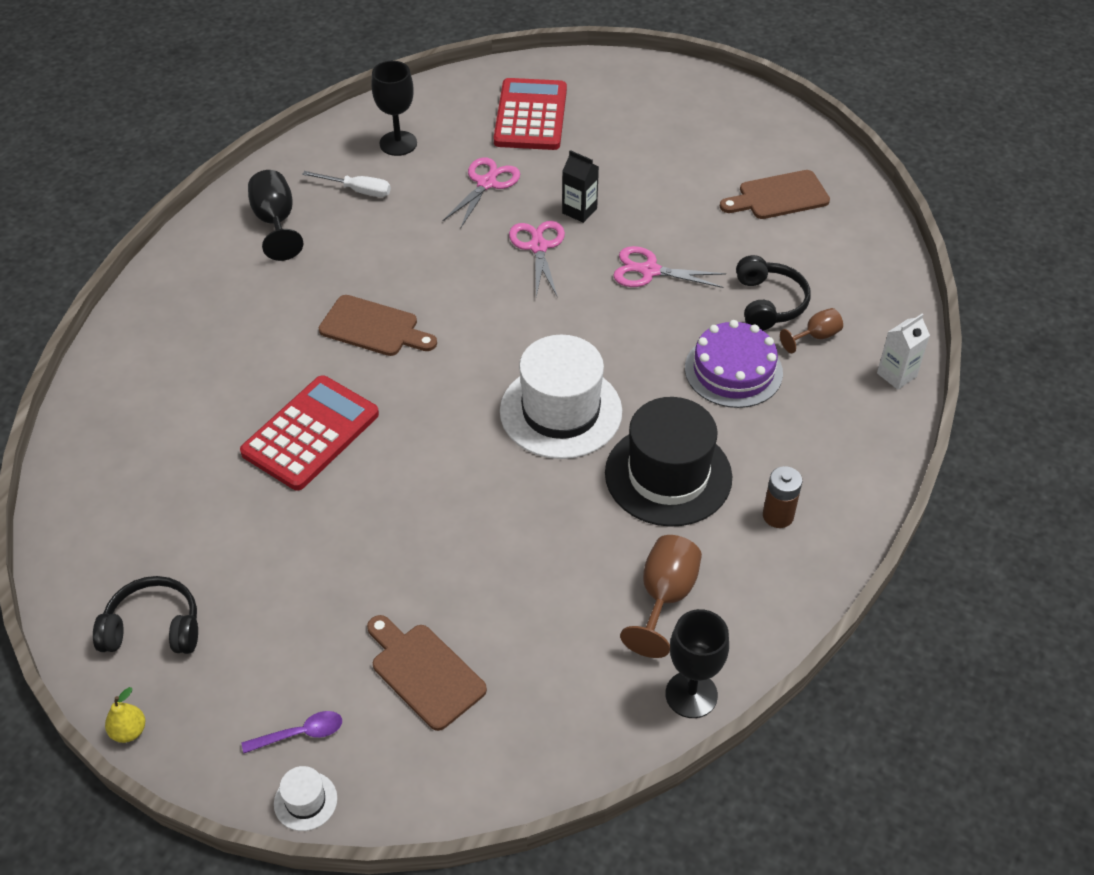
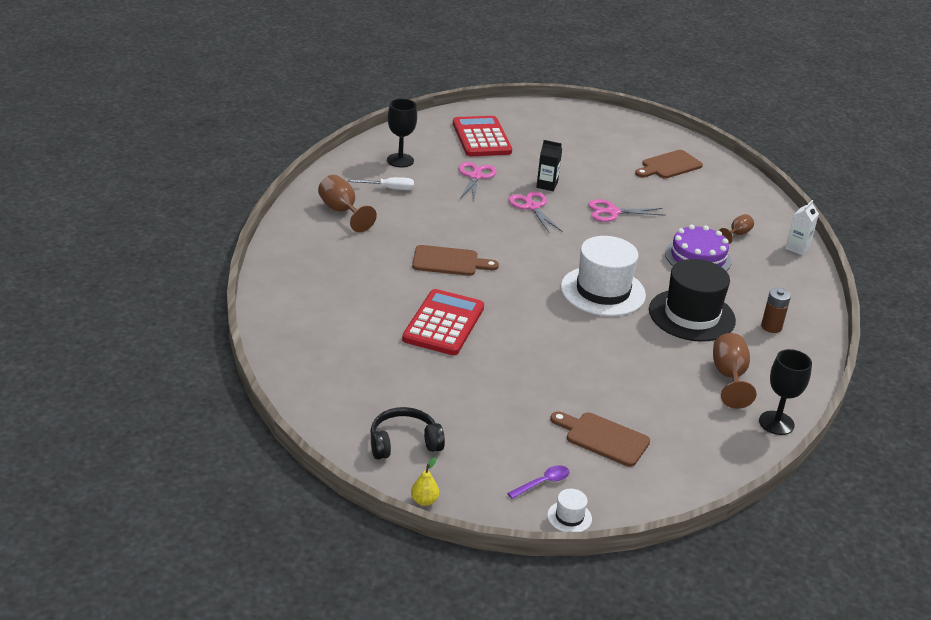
camera: 20 degrees left, 15 degrees down
black goblet [248,170,304,261] -> brown goblet [318,175,377,232]
black headphones [736,255,811,331] -> none

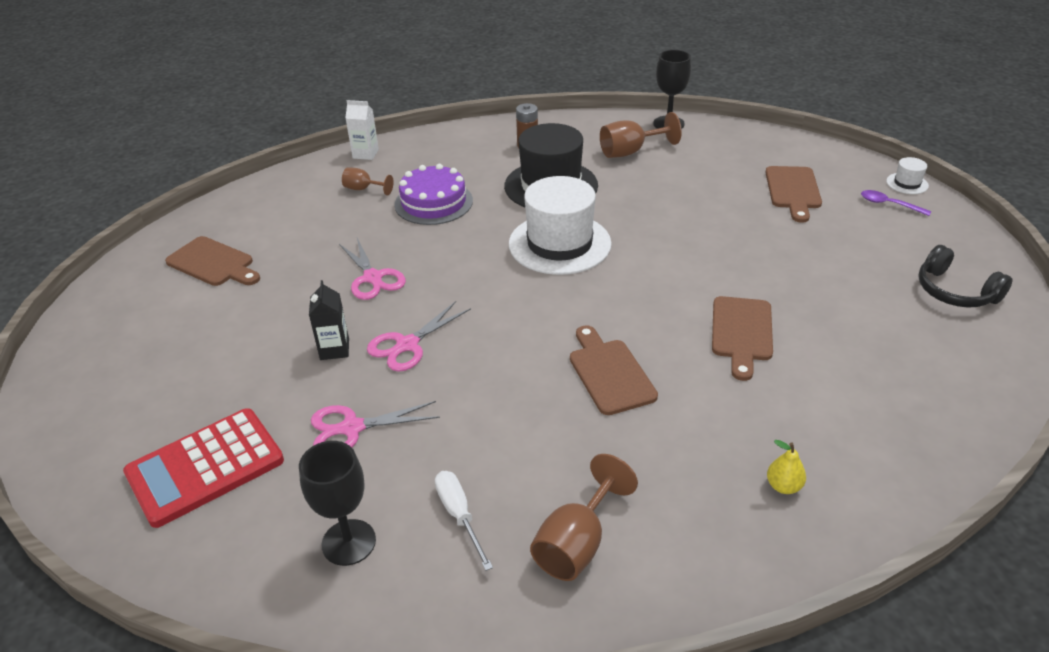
camera: 110 degrees left, 5 degrees up
red calculator [402,289,484,355] -> brown cutting board [712,296,773,381]
yellow pear [411,457,439,506] -> yellow pear moved to [767,440,806,494]

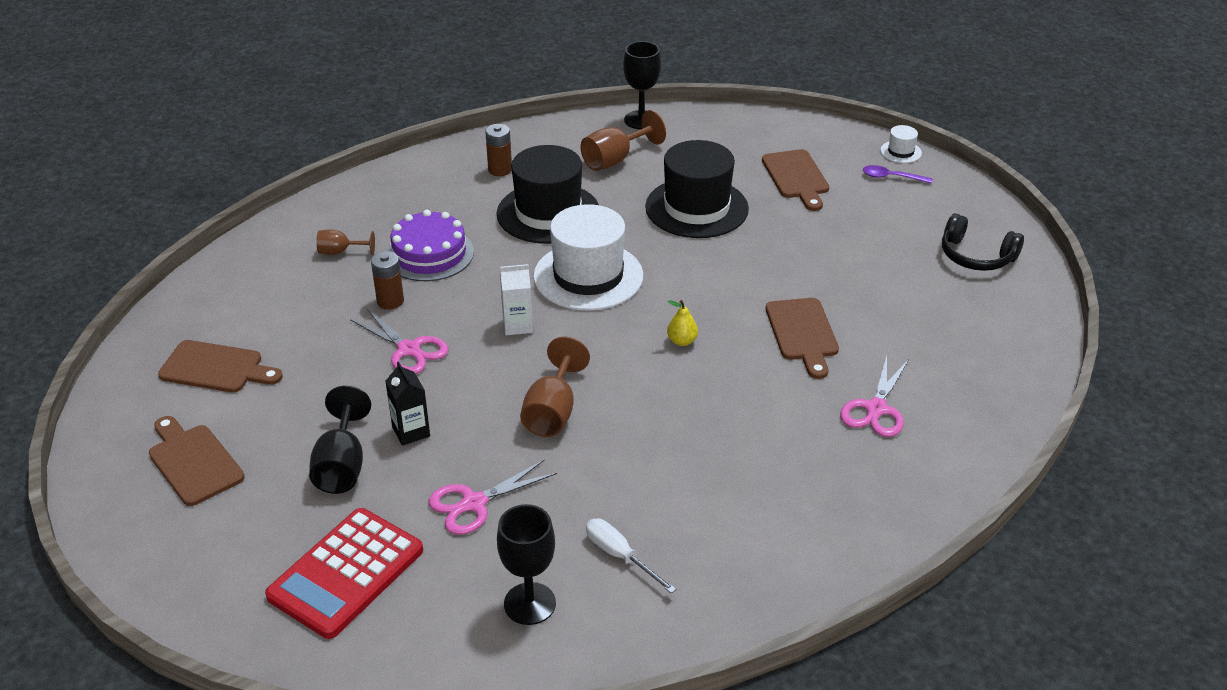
camera: 20 degrees left, 0 degrees up
white carton [345,100,379,160] -> white carton moved to [500,264,533,335]
pink scissors [367,301,471,372] -> pink scissors moved to [840,356,909,437]
brown goblet [530,454,638,581] -> brown goblet moved to [520,337,590,437]
brown cutting board [570,325,658,415] -> brown cutting board moved to [149,416,245,506]
yellow pear [767,440,806,494] -> yellow pear moved to [667,300,698,346]
none -> black goblet [309,386,371,494]
none -> brown battery [371,251,404,310]
none -> black hat [645,140,749,238]

